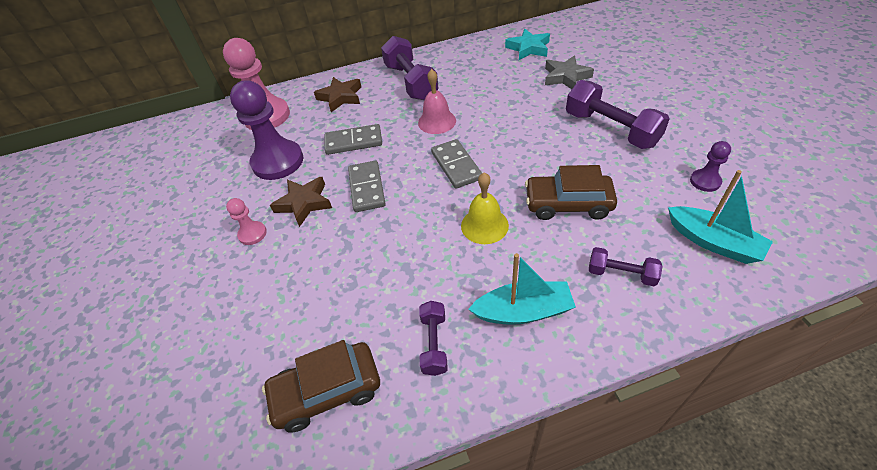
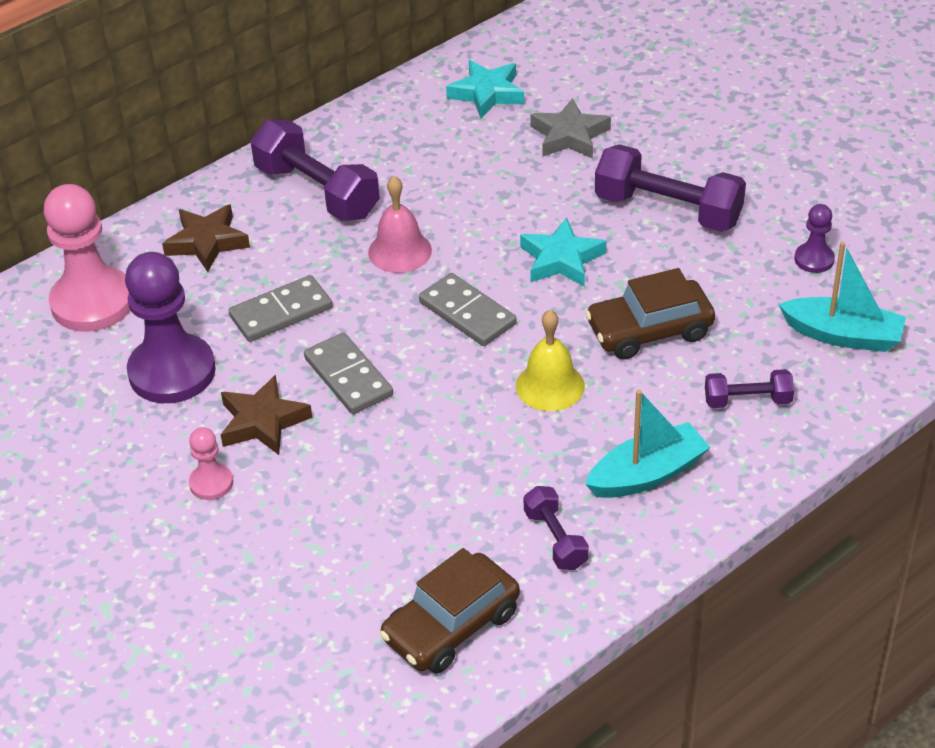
camera: 25 degrees left, 5 degrees down
none -> turquoise star [520,218,607,287]

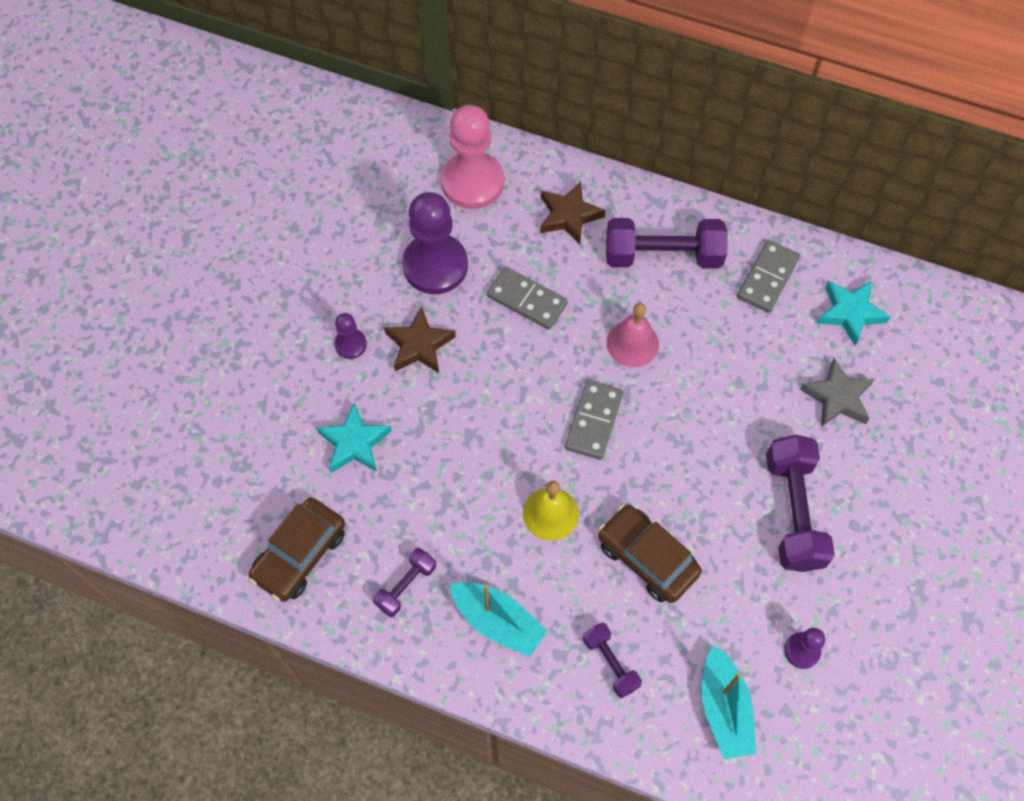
camera: 60 degrees right, 20 degrees up
pink pawn [189,427,233,500] -> purple pawn [334,313,367,359]
purple dumbbell [250,120,380,221] -> purple dumbbell turned 75 degrees clockwise [606,218,728,269]
grey domino [304,332,393,414] -> grey domino moved to [737,240,800,313]
brown car [380,548,520,674] -> brown car turned 75 degrees counterclockwise [249,498,345,602]
turquoise star [520,218,607,287] -> turquoise star moved to [317,403,392,473]

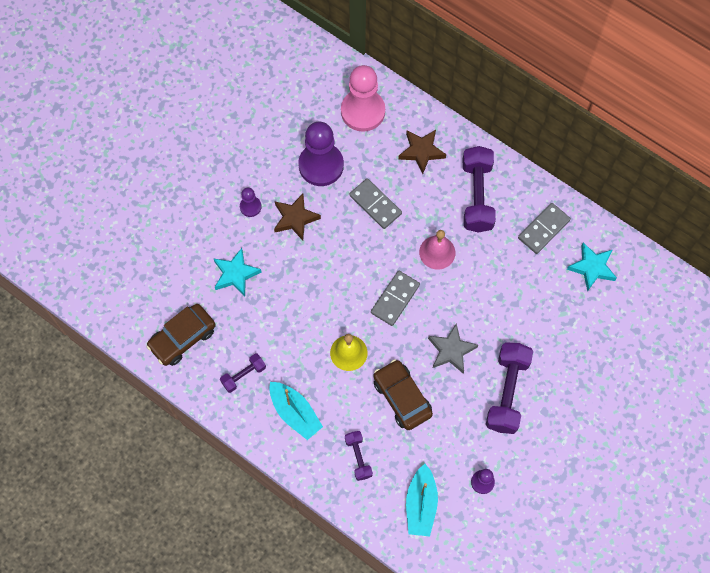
camera: 15 degrees right, 5 degrees up
purple dumbbell [606,218,728,269] -> purple dumbbell turned 75 degrees clockwise [463,146,496,233]
grey star [800,358,874,427] -> grey star moved to [428,324,478,374]

